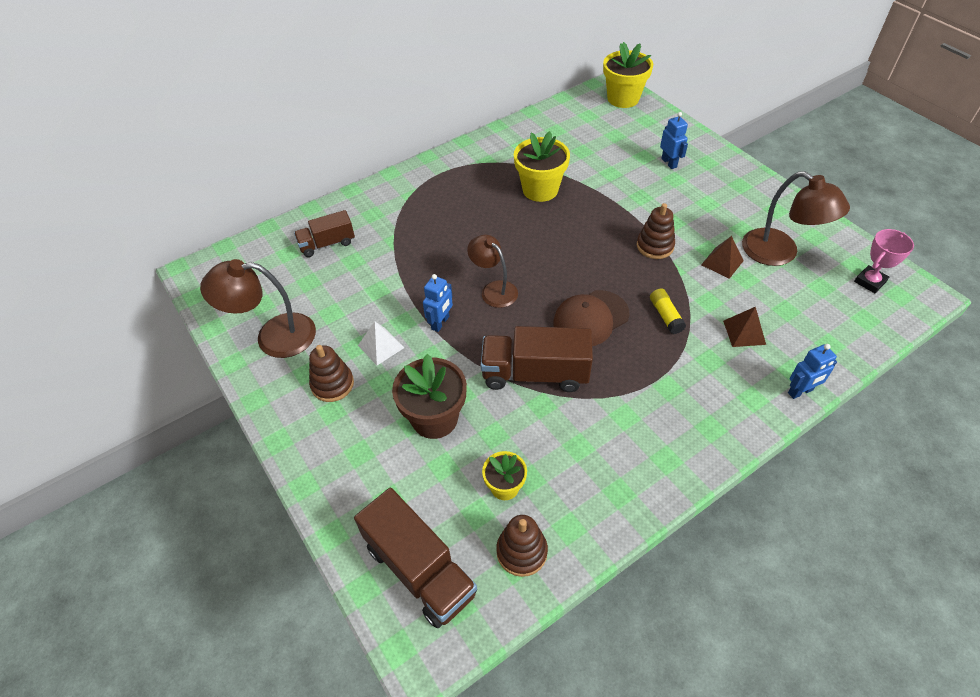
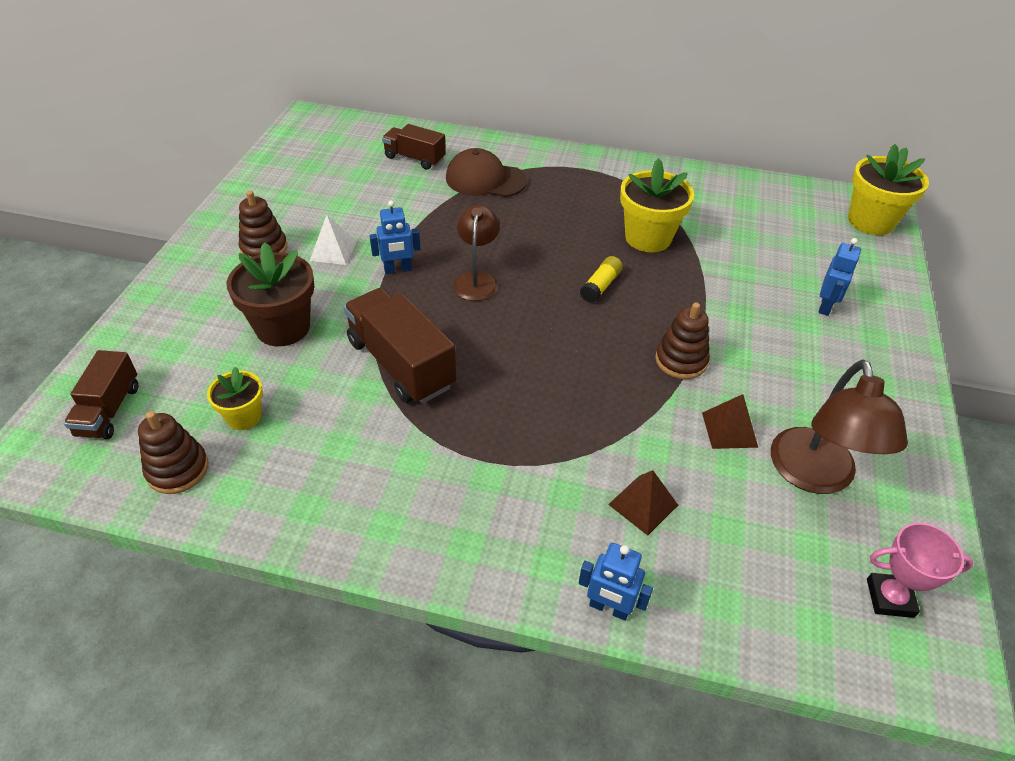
camera: 45 degrees right, 5 degrees down
brown lamp [200,259,316,358] -> none
brown truck [354,488,477,629] -> brown truck [64,350,138,439], size x0.62
brown cap [553,290,630,346] -> brown cap moved to [446,148,527,197]
yellow glue stick [650,288,686,334] -> yellow glue stick moved to [580,256,623,303]

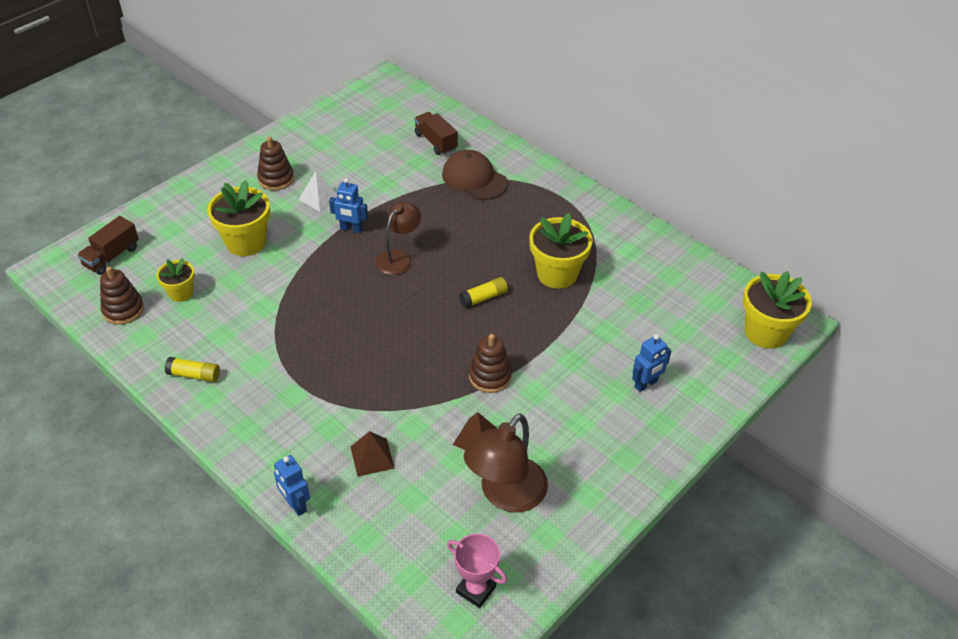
camera: 30 degrees right, 0 degrees up
brown flower pot [226,242,314,346] -> yellow flower pot [207,180,270,256]
brown truck [344,288,456,404] -> none
none -> yellow glue stick [165,357,220,382]

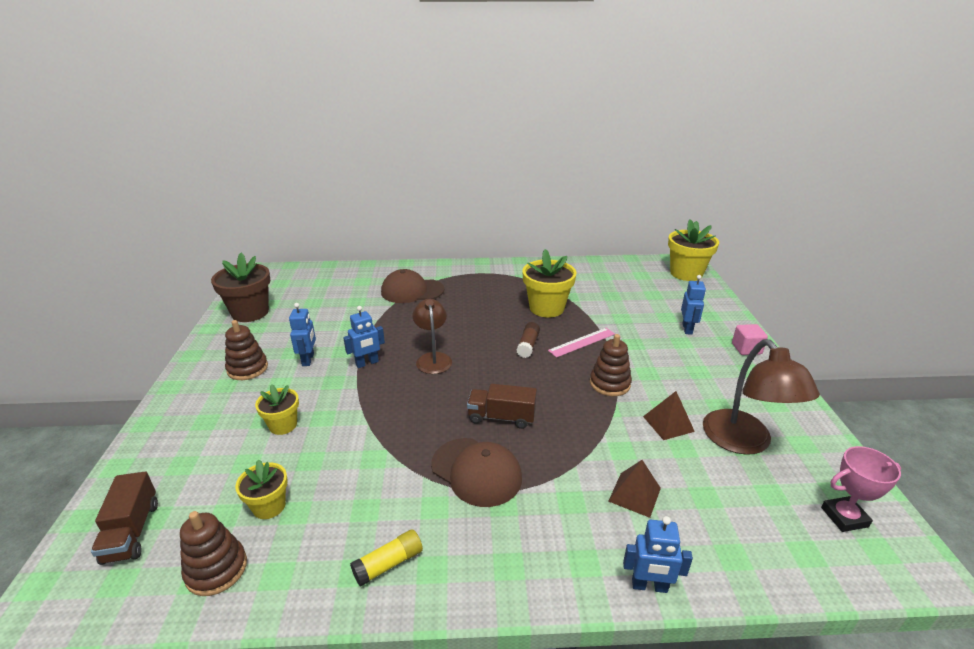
camera: 45 degrees left, 15 degrees down
yellow flower pot [207,180,270,256] -> yellow flower pot [255,384,299,435], size x0.58
white pyramid [298,171,337,212] -> blue robot [289,303,316,366]
brown truck [414,112,458,155] -> brown truck moved to [467,384,537,429]
yellow glue stick [459,277,508,308] -> brown glue stick [516,322,540,358]
none -> brown flower pot [211,253,270,322]
none -> brown cap [431,438,522,507]
none -> pink ruler [548,328,615,358]
none -> pink cube [732,324,768,355]

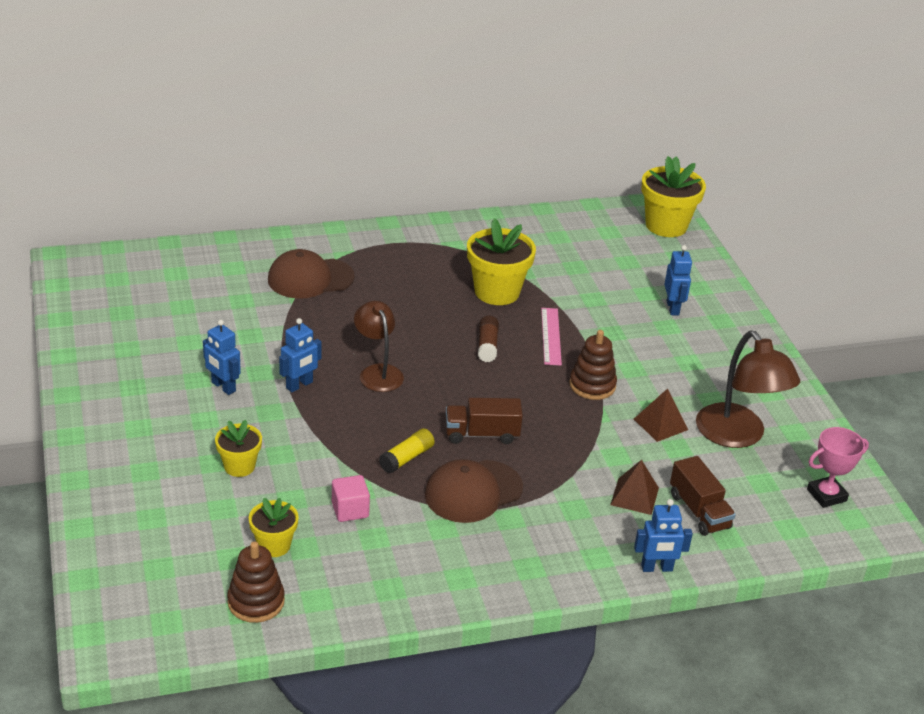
camera: 15 degrees left, 5 degrees up
brown truck [91,472,158,565] -> brown truck moved to [670,456,736,536]
brown flower pot [211,253,270,322] -> none
brown stacking toy [225,320,268,380] -> none
blue robot [289,303,316,366] -> blue robot turned 150 degrees clockwise [203,320,241,395]
yellow glue stick [350,529,423,586] -> yellow glue stick moved to [379,429,435,474]
brown cap [431,438,522,507] -> brown cap turned 120 degrees clockwise [425,459,523,523]
pink ruler [548,328,615,358] -> pink ruler turned 45 degrees counterclockwise [541,308,562,366]
pink cube [732,324,768,355] -> pink cube moved to [332,475,370,522]

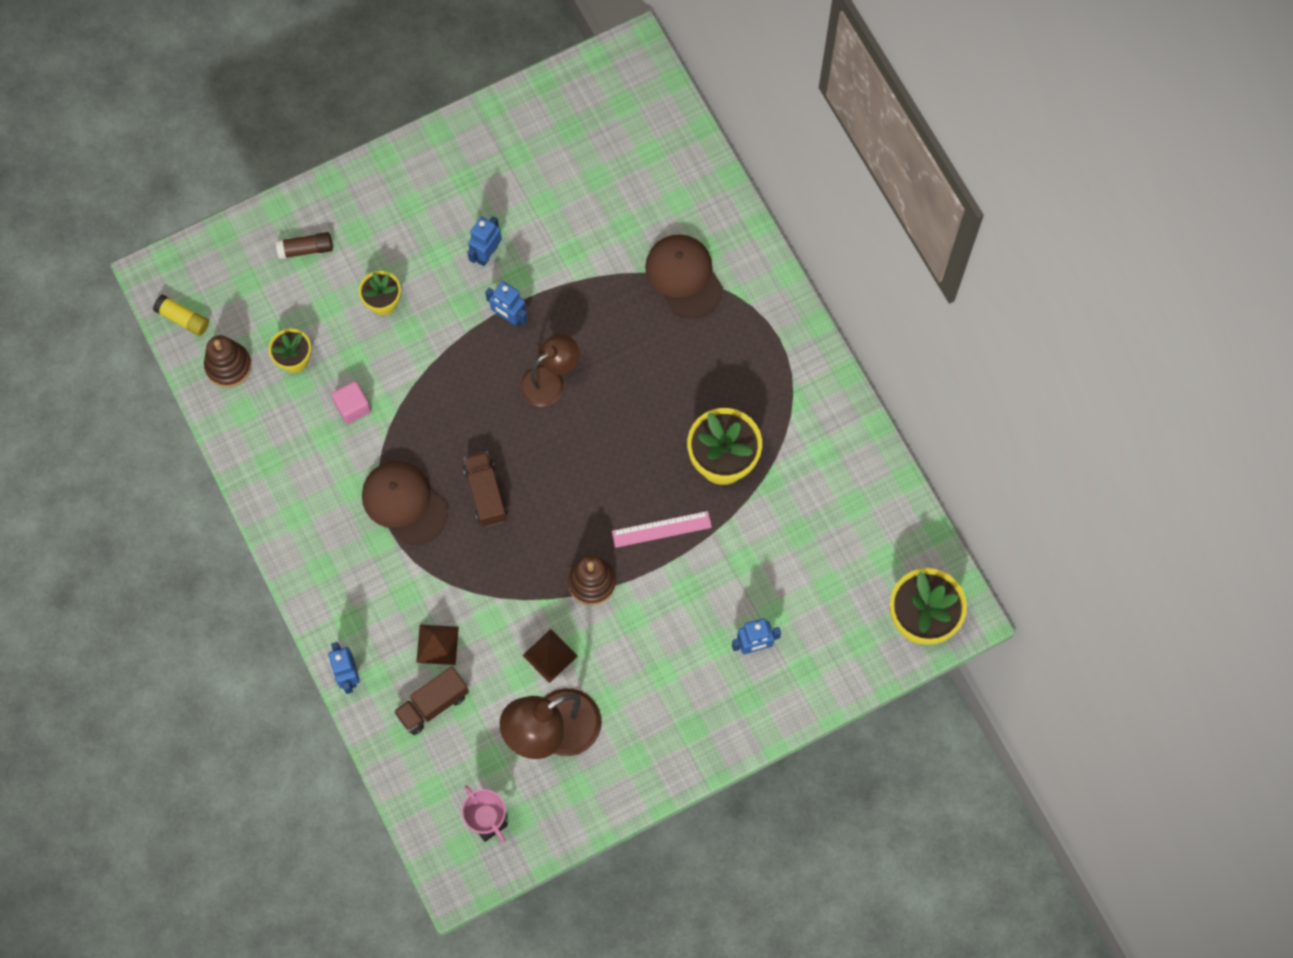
camera: 80 degrees right, 35 degrees up
yellow glue stick [379,429,435,474] -> yellow glue stick moved to [153,295,209,336]
brown glue stick [478,316,499,362] -> brown glue stick moved to [276,232,333,259]

